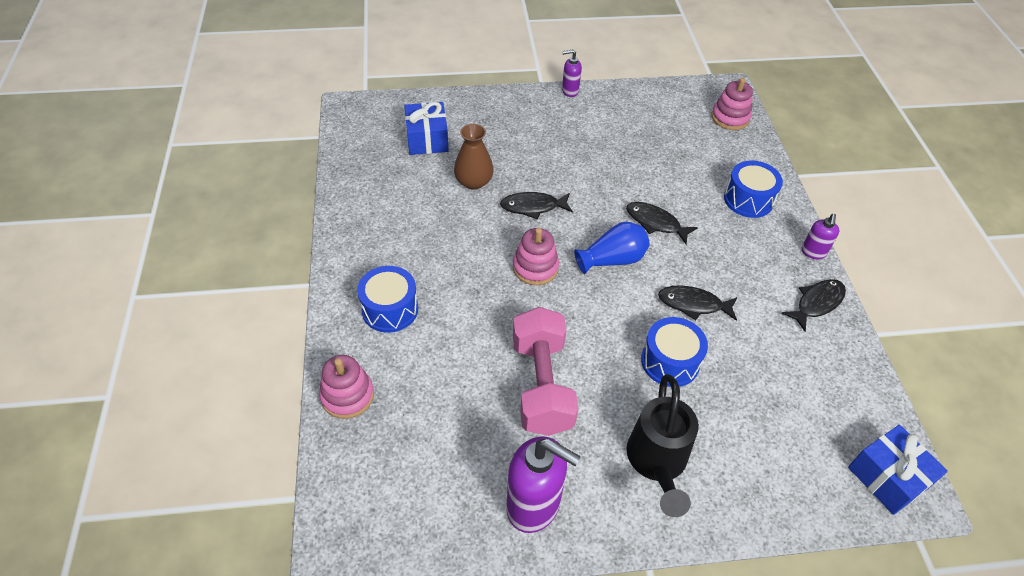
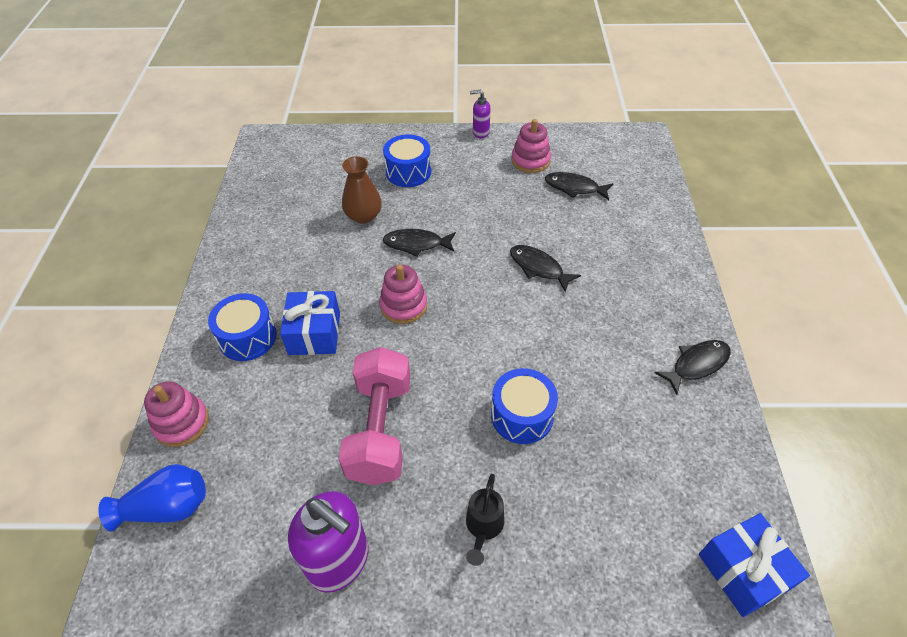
camera: 10 degrees right, 0 degrees up
blue gift [404,102,449,155] -> blue gift moved to [280,291,340,355]
blue vase [574,222,650,274] -> blue vase moved to [98,464,206,532]
black watering can [627,374,699,517] -> black watering can [466,474,504,566], size x0.57
black fish [658,286,738,321] -> black fish moved to [545,172,613,200]
pink stacking toy [711,78,753,130] -> pink stacking toy moved to [511,119,551,173]
blue drum [724,160,783,218] -> blue drum moved to [383,134,431,187]
purple soap dispenser [802,214,839,259] -> none

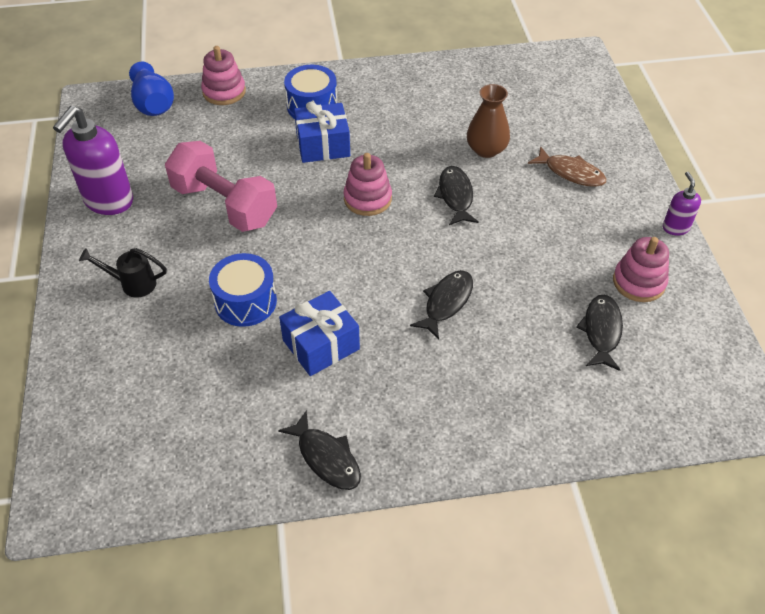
camera: 80 degrees right, 0 degrees up
pink dumbbell [339,347,411,485] -> pink dumbbell turned 45 degrees clockwise [165,141,277,232]
blue drum [383,134,431,187] -> brown fish [528,146,607,187]
blue gift [699,513,810,617] -> blue gift moved to [279,291,360,376]

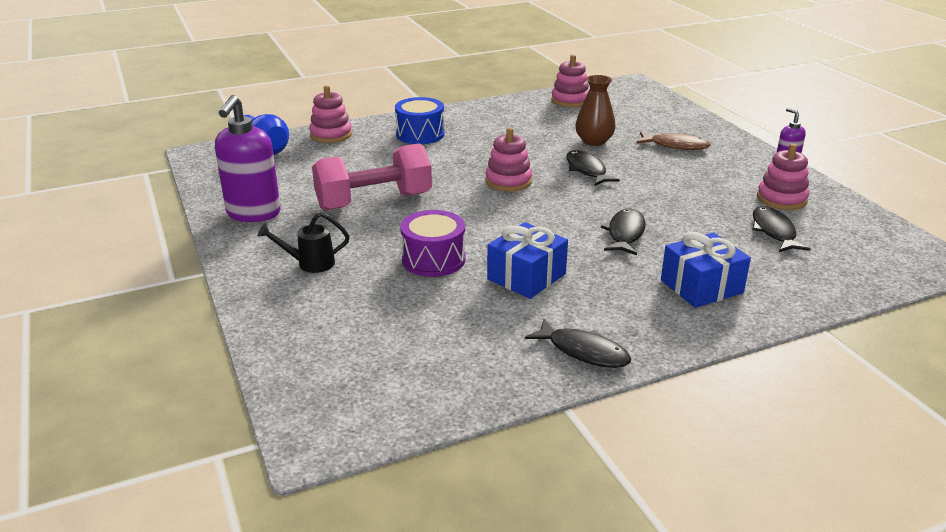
camera: 15 degrees left, 20 degrees down
pink dumbbell [165,141,277,232] -> pink dumbbell turned 45 degrees counterclockwise [312,143,432,210]
blue drum [209,253,277,327] -> purple drum [400,210,465,277]
blue gift [294,101,350,163] -> blue gift moved to [661,232,751,308]
none -> pink stacking toy [551,55,589,107]

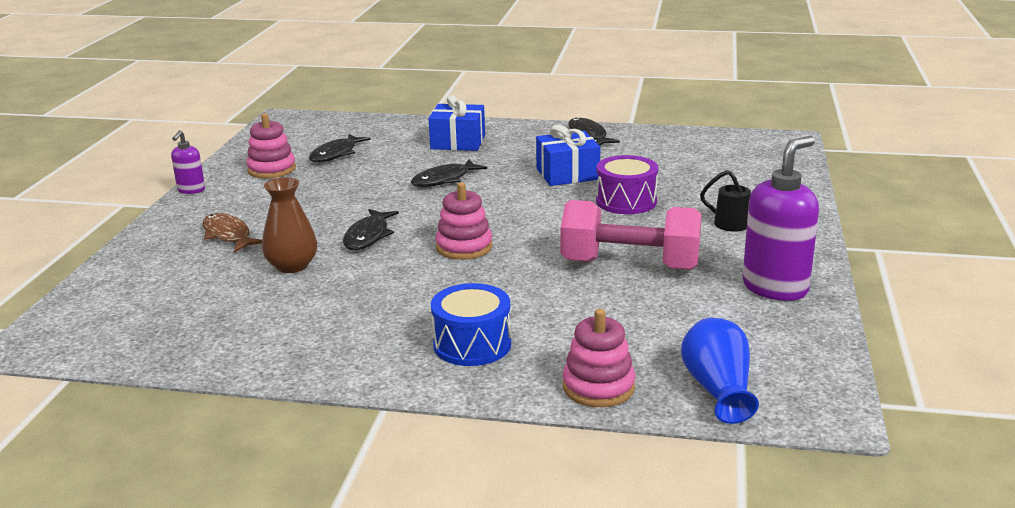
camera: 145 degrees left, 5 degrees down
pink stacking toy [551,55,589,107] -> none

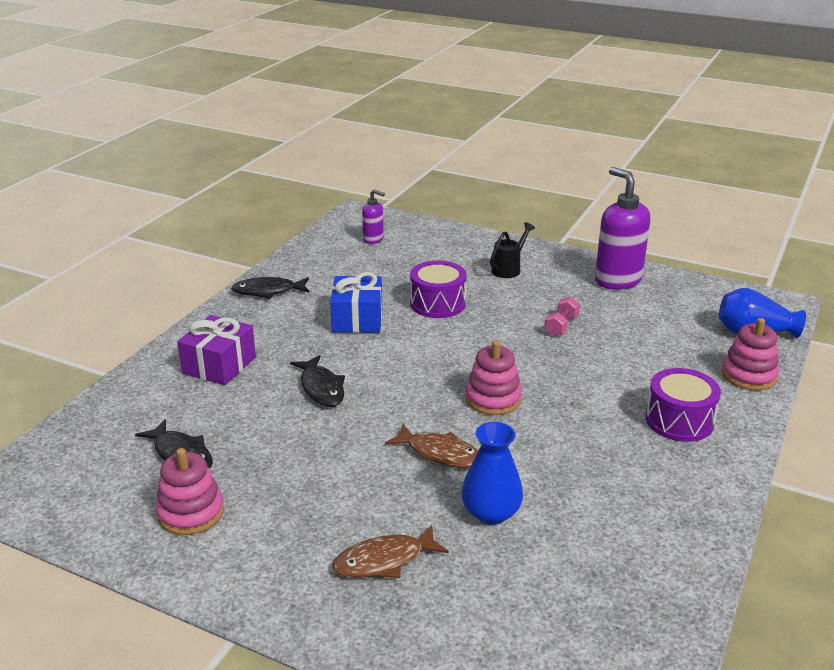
camera: 75 degrees left, 5 degrees up
purple soap dispenser [171,130,205,194] -> purple soap dispenser moved to [362,189,385,244]
brown vase [262,177,317,273] -> blue vase [461,422,523,525]
black fish [343,209,399,250] -> brown fish [385,424,478,468]
blue gift [428,95,485,151] -> purple gift [177,315,256,385]
blue drum [431,283,511,366] -> purple drum [646,368,721,442]
pink dumbbell [561,200,702,270] -> pink dumbbell [544,297,580,336], size x0.42

